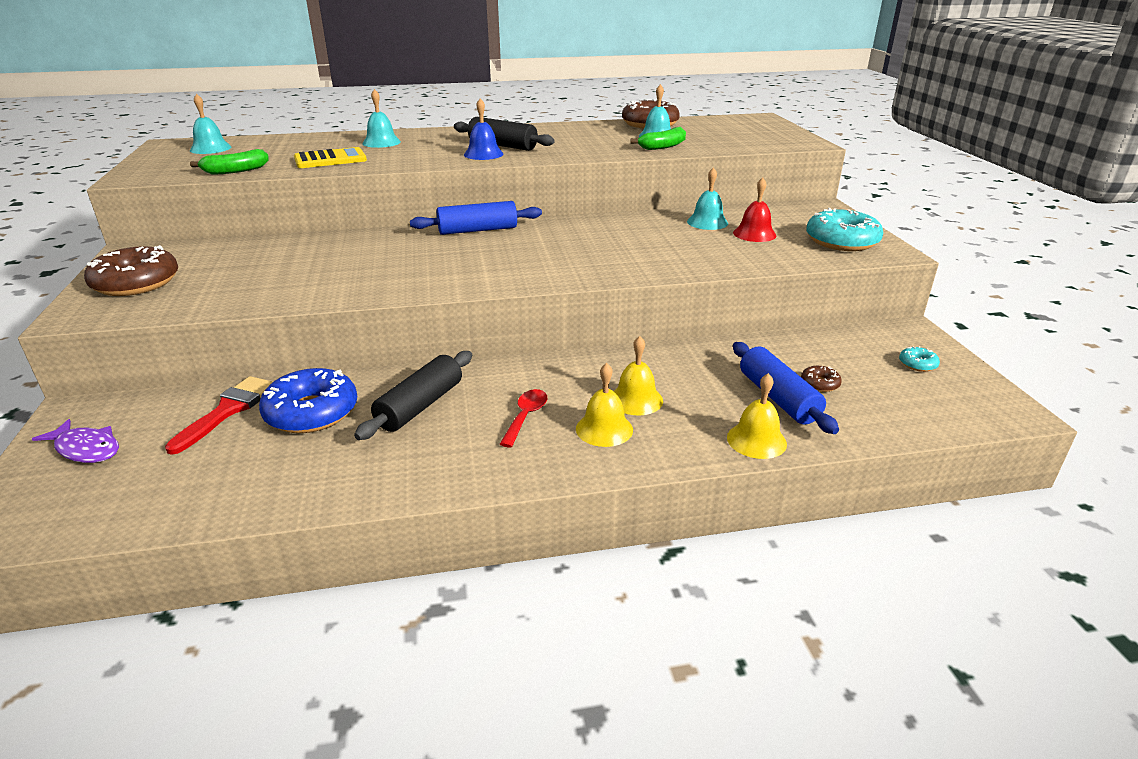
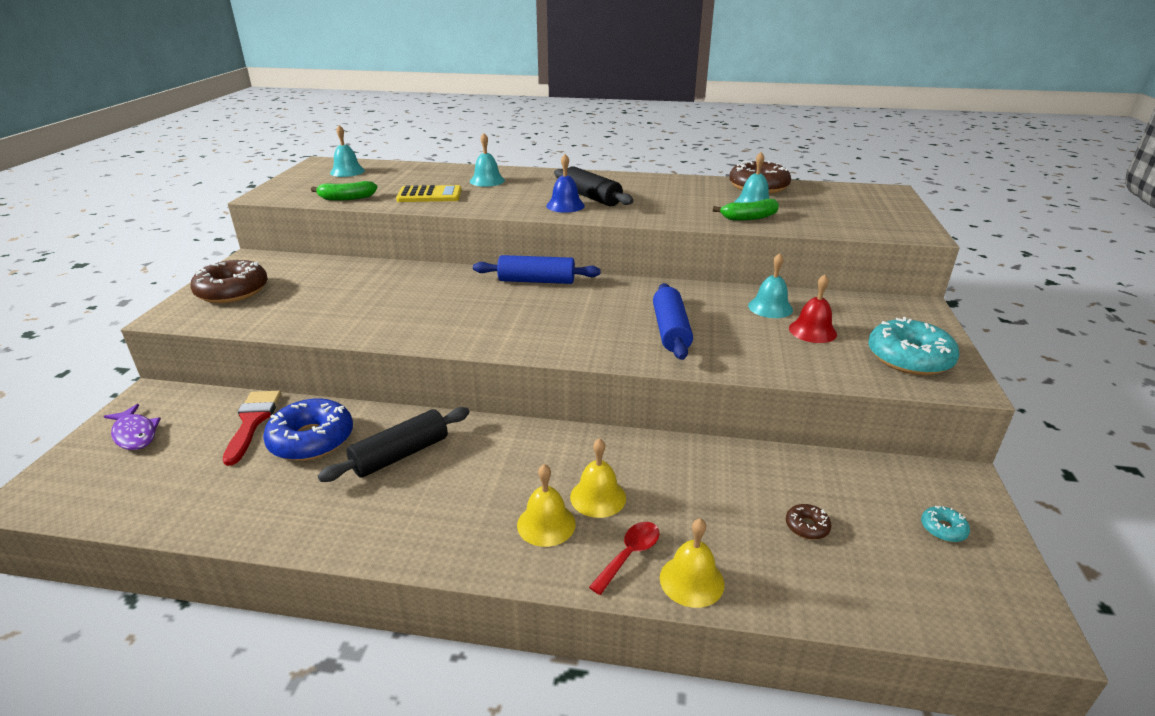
camera: 20 degrees right, 0 degrees up
red brush [165,376,273,455] -> red brush turned 45 degrees counterclockwise [223,391,281,466]
red spoon [500,389,547,447] -> red spoon moved to [589,522,660,595]
blue rolling pin [733,342,839,434] -> blue rolling pin moved to [653,283,693,360]

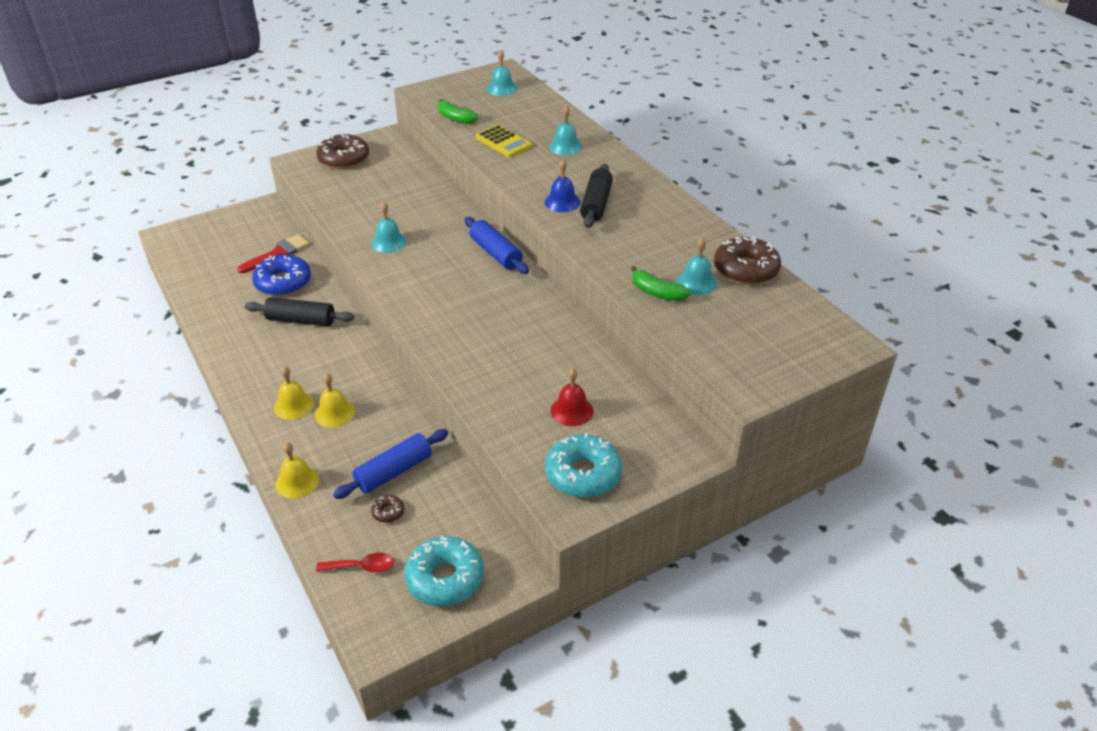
camera: 50 degrees right, 10 degrees up
purple fish [104,404,161,450] -> none
red spoon [589,522,660,595] -> red spoon moved to [316,553,394,573]
blue rolling pin [653,283,693,360] -> blue rolling pin moved to [333,429,449,499]
turquoise bell [748,253,793,318] -> turquoise bell moved to [371,202,407,253]
turquoise donut [921,506,970,542] -> turquoise donut [404,536,484,606], size x2.25

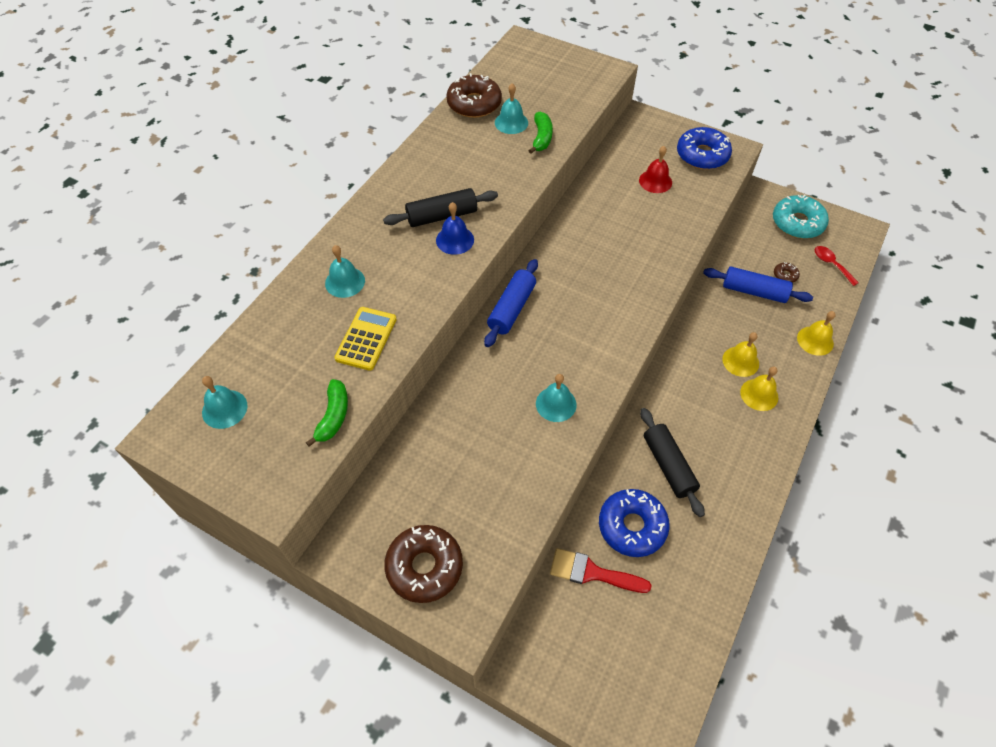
camera: 120 degrees left, 15 degrees up
turquoise donut [545,433,622,498] -> blue donut [677,127,732,170]

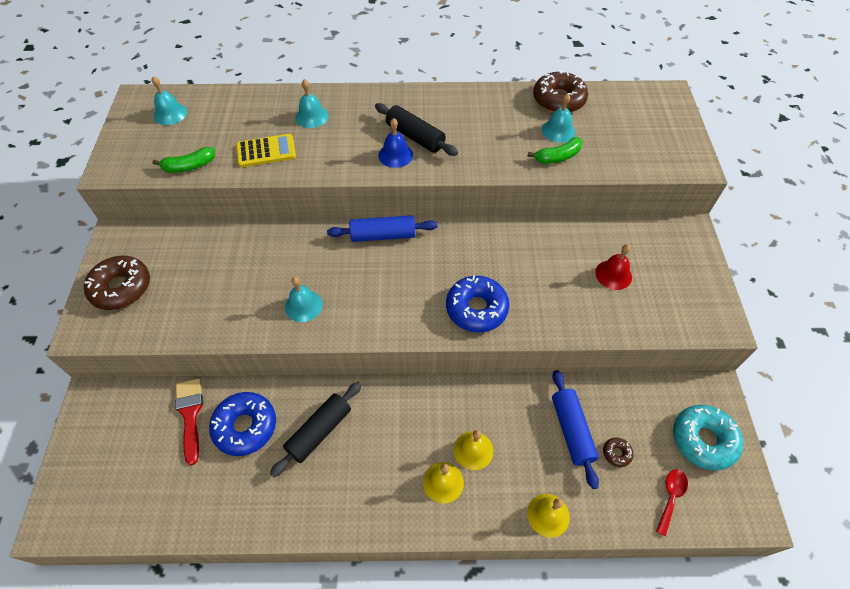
camera: 60 degrees right, 0 degrees up
blue donut [677,127,732,170] -> blue donut moved to [446,275,510,332]

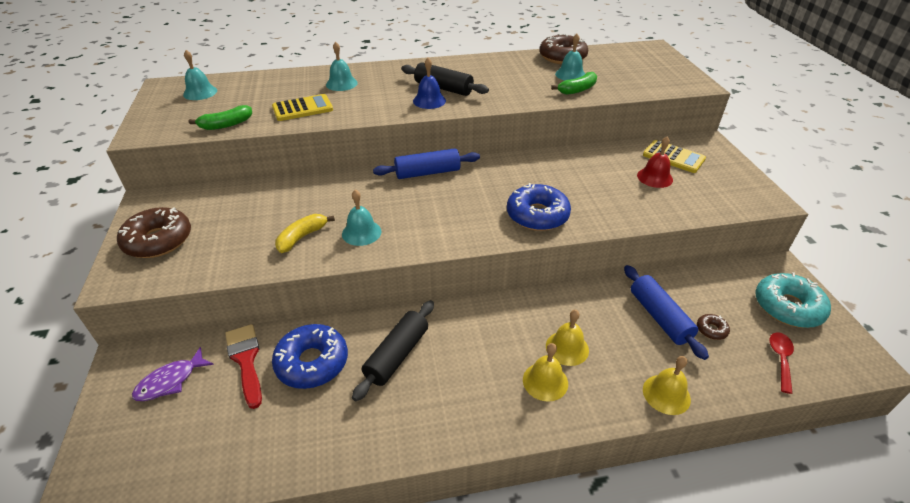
camera: 10 degrees left, 15 degrees down
none -> purple fish [132,347,214,401]
none -> yellow banana [275,214,335,253]
none -> yellow calculator [643,140,706,173]

